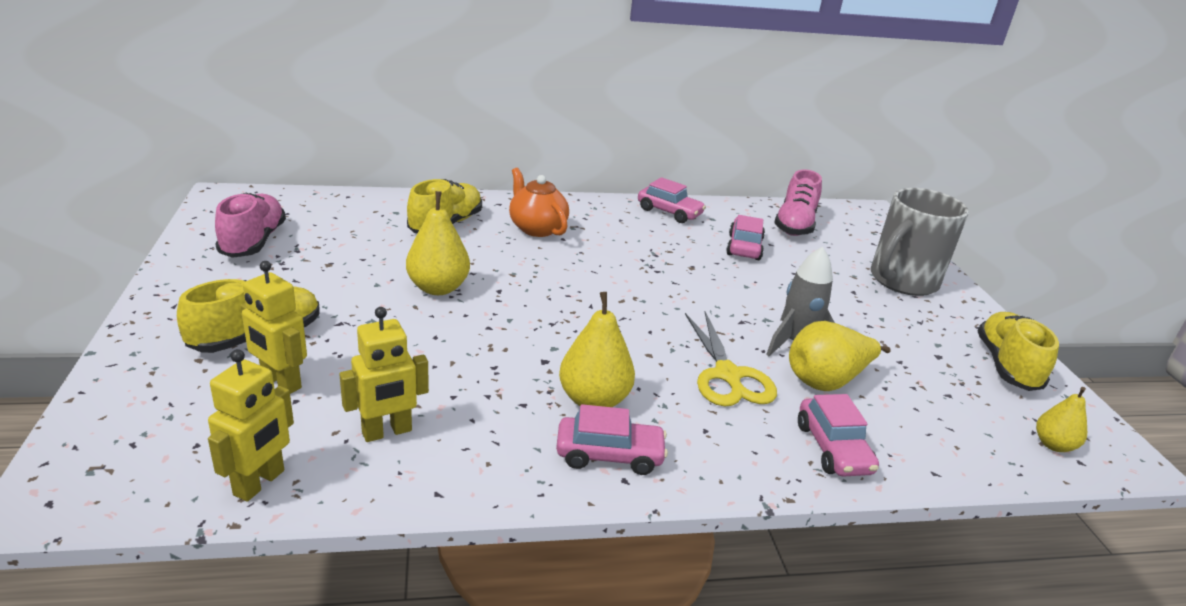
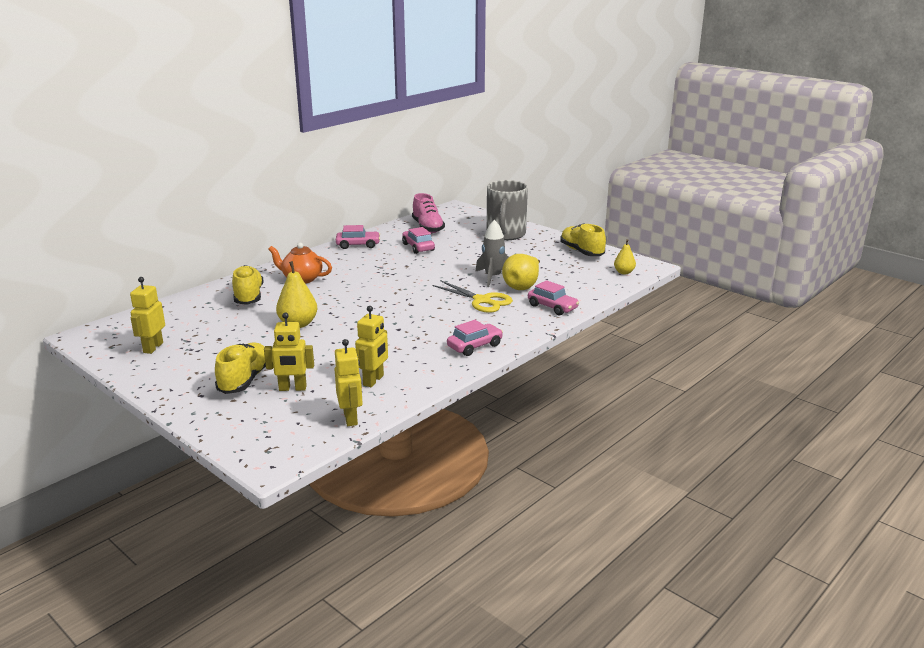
camera: 35 degrees left, 5 degrees down
pink shoe [215,193,286,258] -> yellow robot [130,277,165,354]
yellow pear [559,292,635,407] -> none

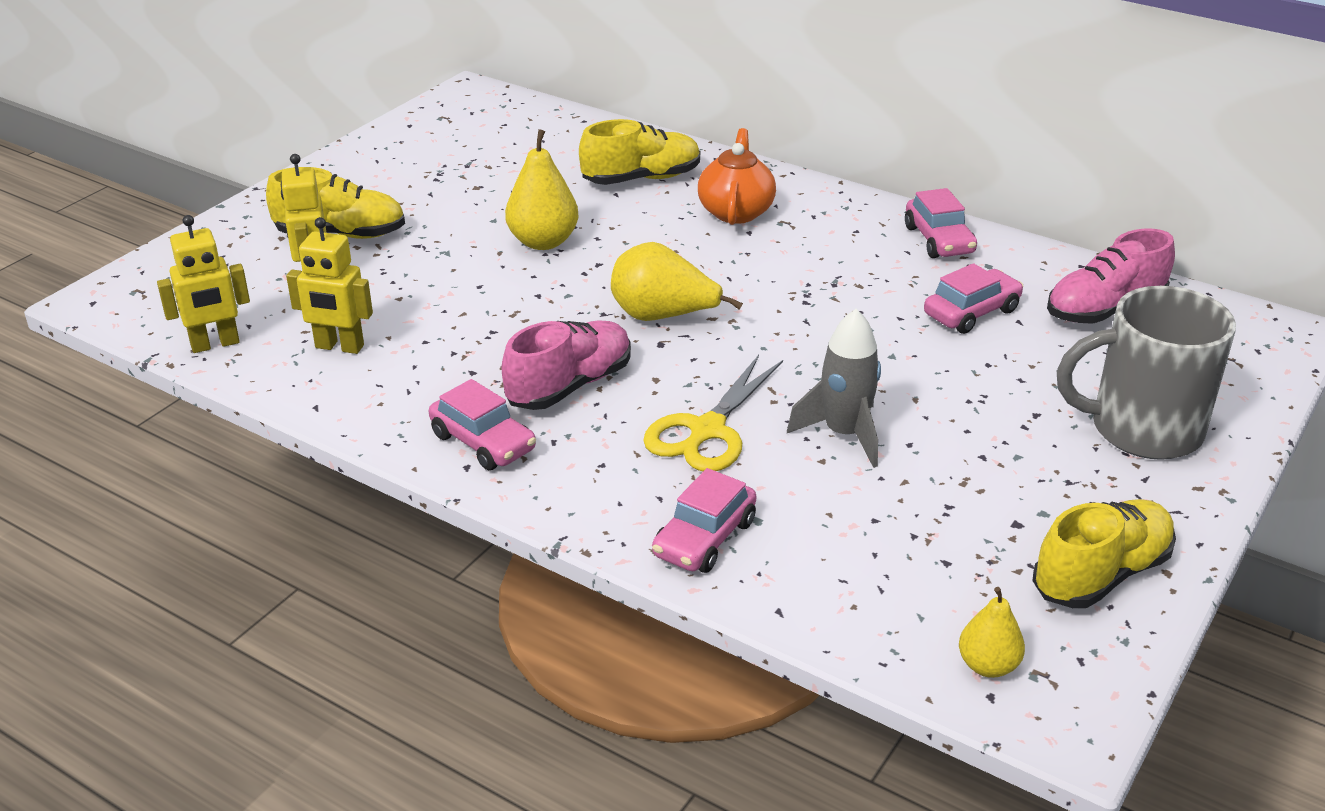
camera: 80 degrees right, 10 degrees up
yellow robot [130,277,165,354] -> none
yellow pear [502,254,540,290] -> yellow pear moved to [611,242,743,321]
none -> pink shoe [502,321,631,410]

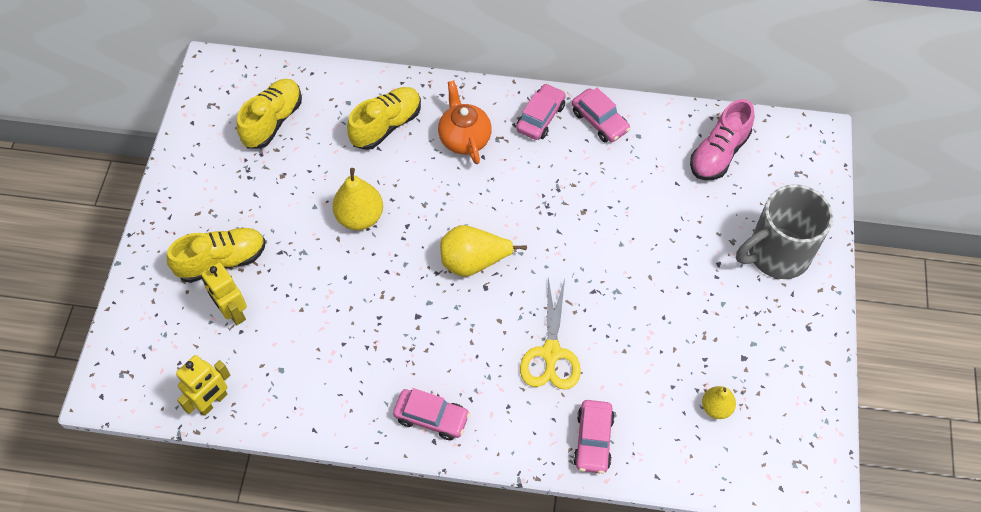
camera: 25 degrees left, 25 degrees up
yellow robot [286,217,373,354] -> none
pink shoe [502,321,631,410] -> none
grey rocket [787,309,881,468] -> none
pink car [924,263,1024,334] -> pink car moved to [516,83,566,140]
yellow pear [959,587,1025,678] -> yellow pear moved to [702,386,736,419]
yellow shoe [1033,499,1176,608] -> yellow shoe moved to [237,79,302,149]

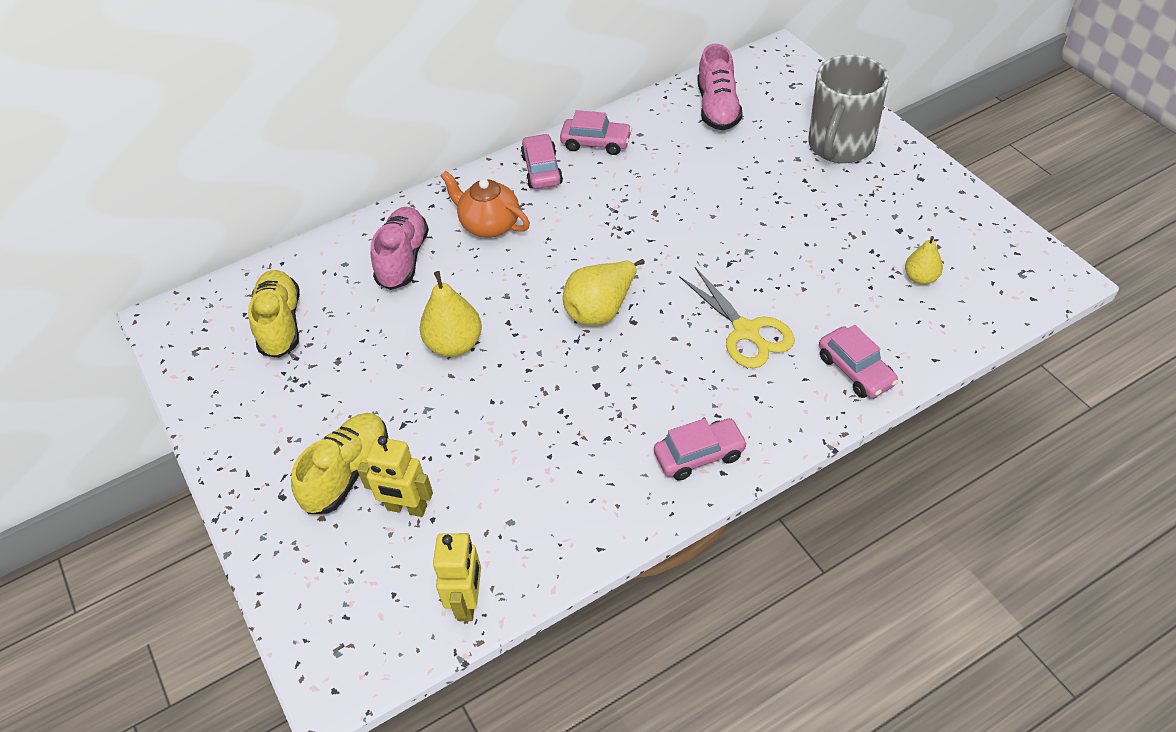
camera: 35 degrees left, 10 degrees down
yellow shoe [347,87,421,150] -> pink shoe [371,207,429,290]

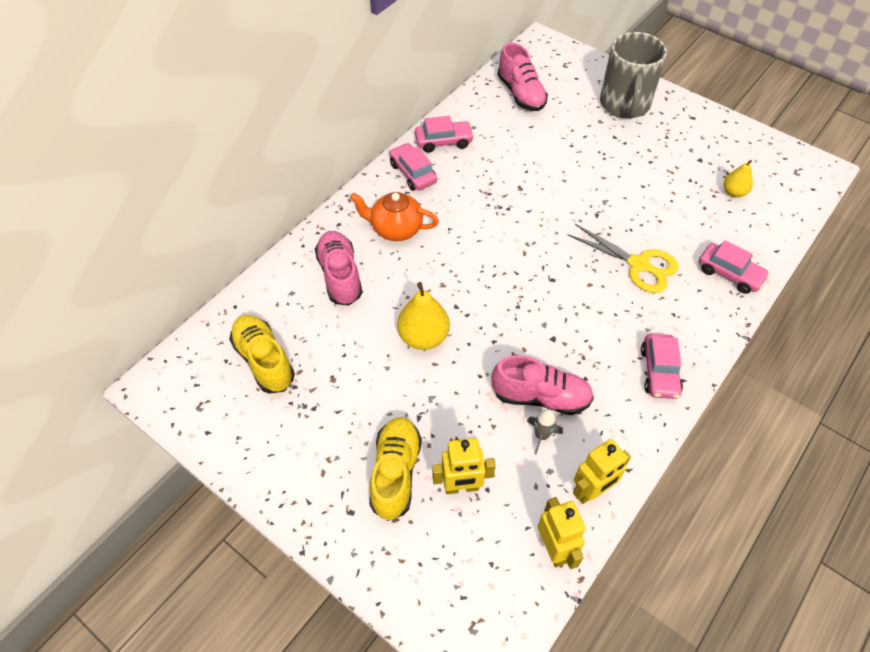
camera: 25 degrees left, 5 degrees up
yellow pear [563,259,645,325] -> none
pink car [654,418,748,481] -> pink car turned 135 degrees clockwise [641,334,683,399]
none -> pink shoe [491,355,594,415]
none -> grey rocket [527,409,563,454]
none -> yellow robot [573,439,631,504]

